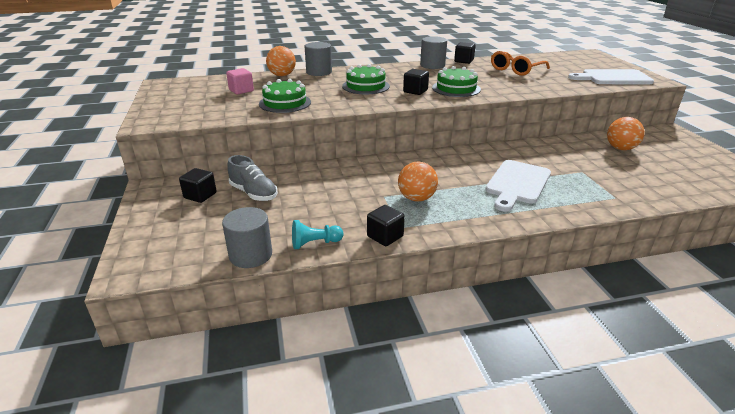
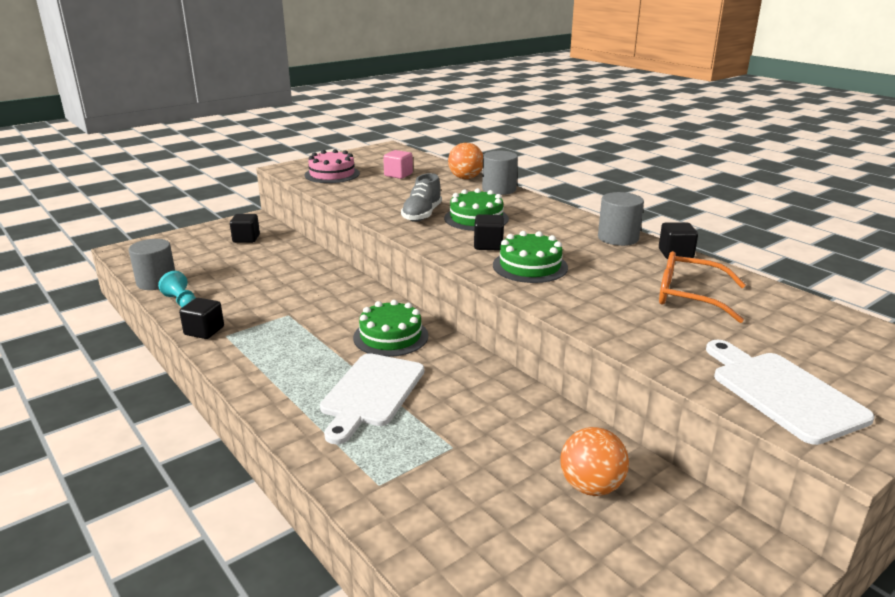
camera: 65 degrees right, 5 degrees down
grey shoe [227,155,278,201] -> grey shoe moved to [401,173,442,222]
green cake [259,79,311,113] -> green cake moved to [353,300,428,357]
orange ball [398,162,438,202] -> none
white cutting board [485,160,551,212] -> white cutting board turned 75 degrees counterclockwise [320,353,424,444]
none -> pink cake [305,149,360,183]

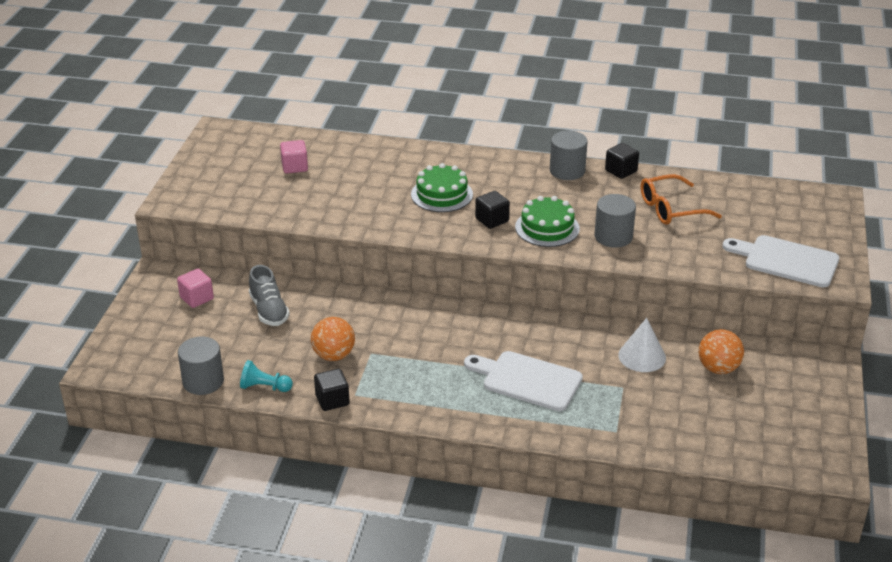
camera: 40 degrees left, 10 degrees up
black cube [230,214,260,243] -> pink cube [177,269,214,308]
pink cake [305,149,360,183] -> none
white cutting board [320,353,424,444] -> white cutting board turned 135 degrees clockwise [464,351,583,411]
green cake [353,300,428,357] -> none
grey shoe [401,173,442,222] -> grey shoe moved to [249,265,290,326]
orange ball [448,143,483,179] -> orange ball moved to [311,317,355,361]
grey cylinder [482,151,518,195] -> grey cylinder moved to [595,194,636,248]
none -> white cone [618,318,666,372]

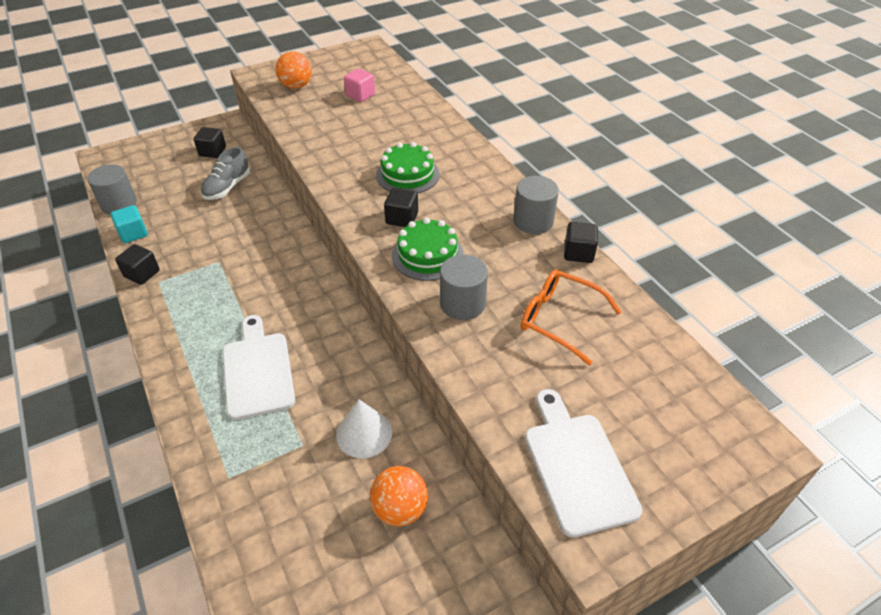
camera: 50 degrees right, 10 degrees up
pink cube [177,269,214,308] -> black cube [194,127,226,158]
turquoise pawn [240,360,293,392] -> turquoise cube [110,205,148,243]
orange ball [311,317,355,361] -> orange ball moved to [275,51,312,89]

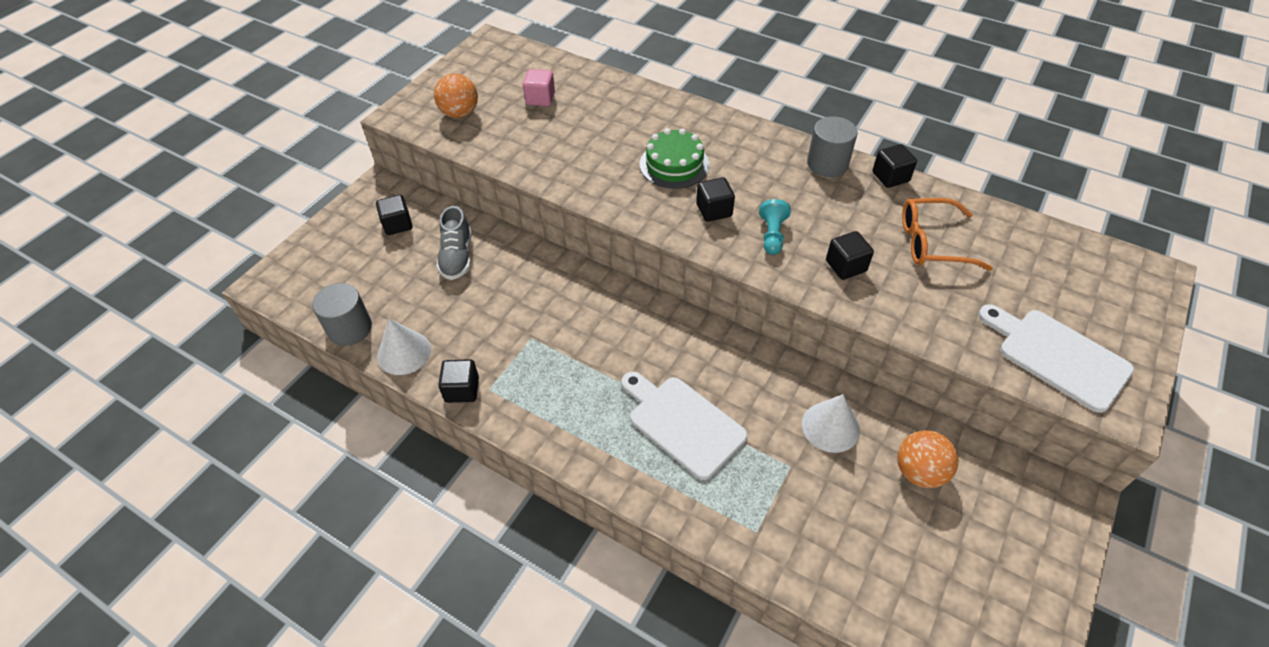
camera: 30 degrees left, 5 degrees up
turquoise cube [110,205,148,243] -> white cone [377,318,431,375]
green cake [392,218,464,281] -> turquoise pawn [759,199,791,255]
grey cylinder [440,255,488,320] -> black cube [826,231,874,280]

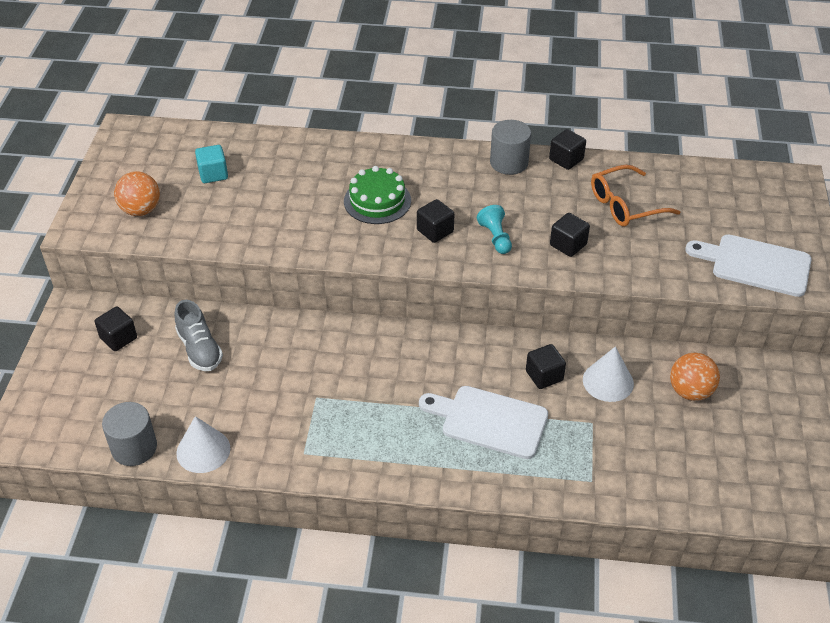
camera: 25 degrees left, 5 degrees down
black cube [438,359,479,403] -> black cube moved to [526,344,566,389]
pink cube [523,69,555,106] -> turquoise cube [195,145,228,183]

